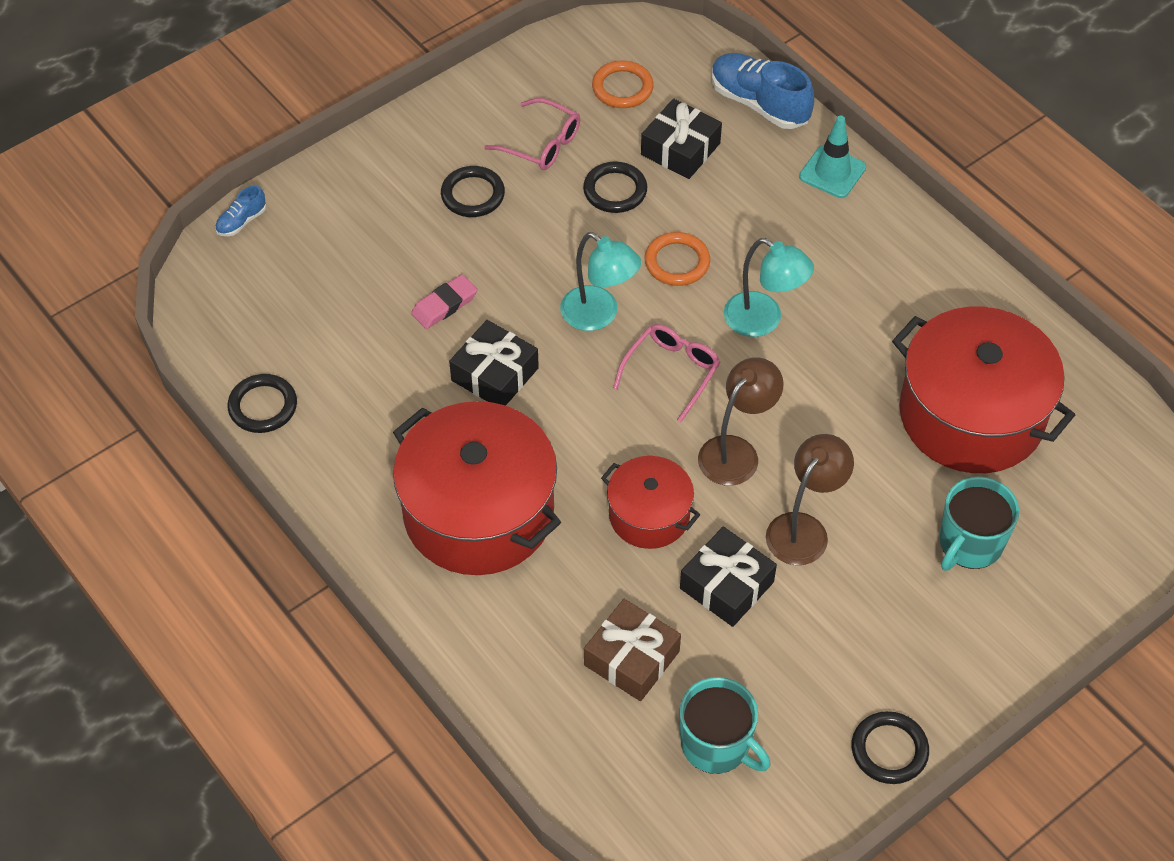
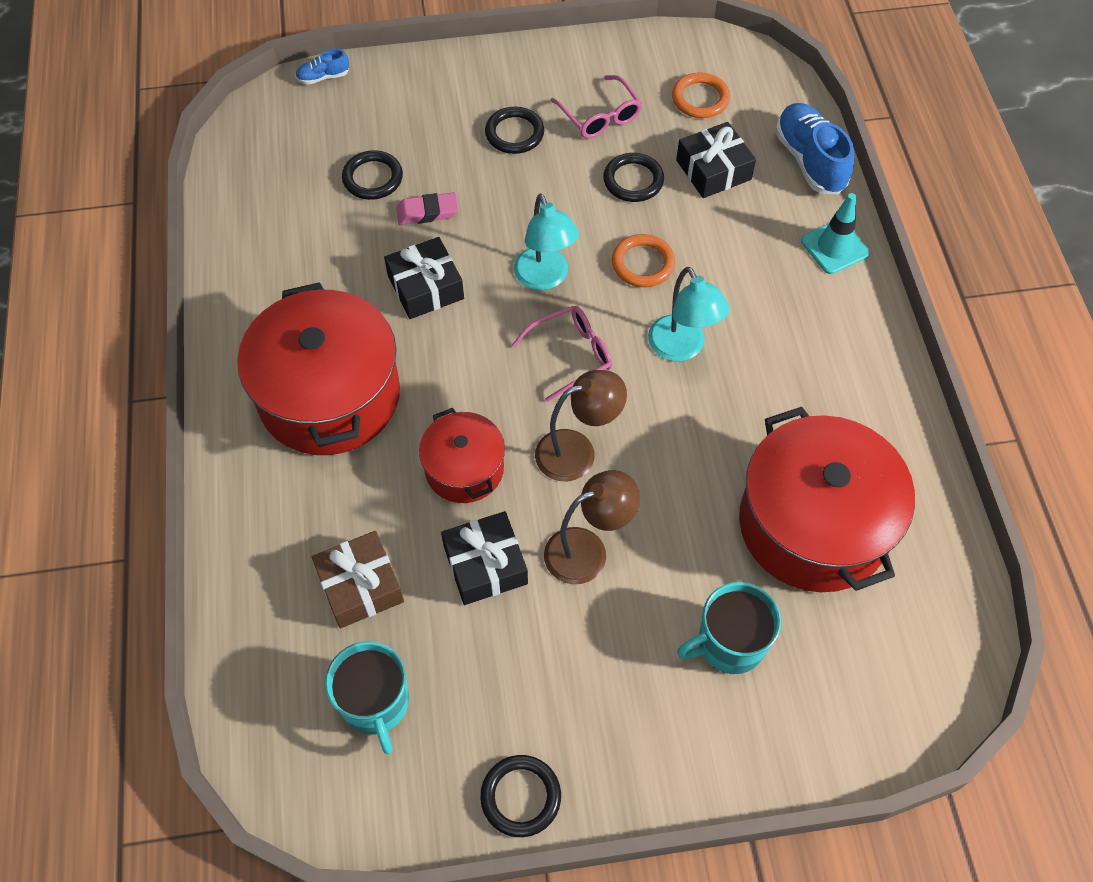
camera: 30 degrees right, 5 degrees up
black ring [227,374,297,433] -> black ring moved to [342,150,403,200]

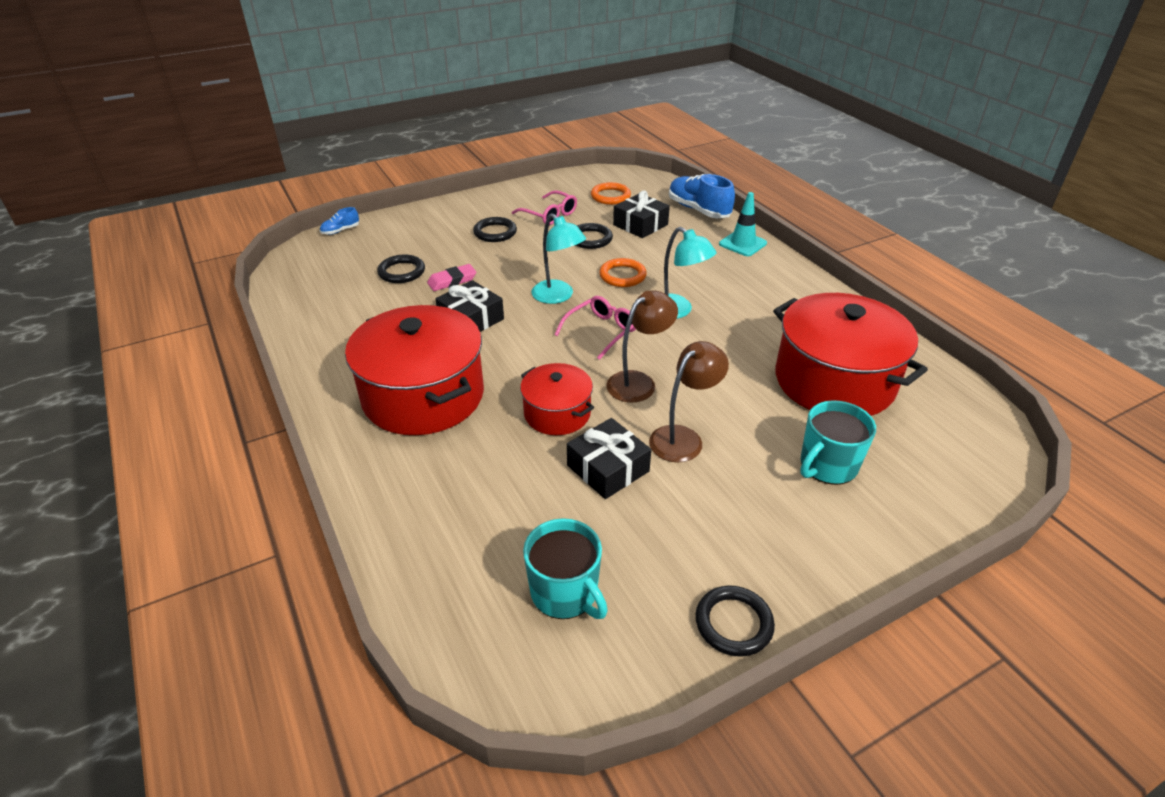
camera: 20 degrees left, 20 degrees down
brown gift [312,531,404,628] -> none

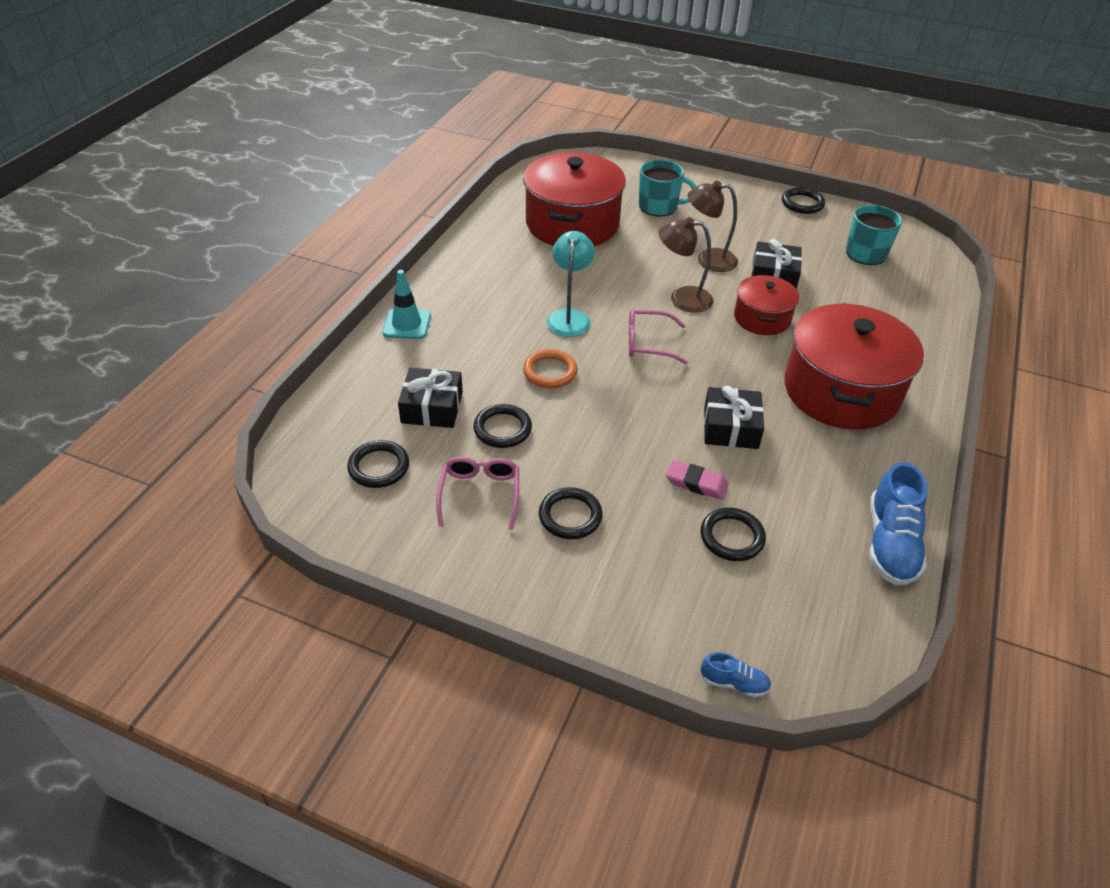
camera: 130 degrees left, 5 degrees up
turquoise lamp [532,213,586,304] -> none
orange ring [591,182,631,205] -> black ring [347,440,409,488]
blue shoe [669,174,735,218] -> blue shoe moved to [869,462,927,585]

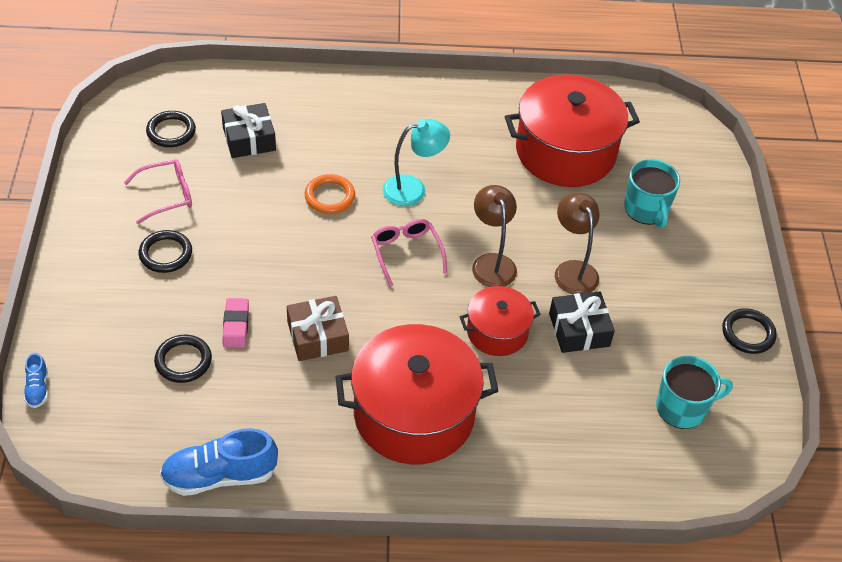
camera: 65 degrees right, 5 degrees up
turquoise traffic cone [382,270,431,339] -> none
black ring [474,404,532,448] -> none
black gift [704,386,764,449] -> brown gift [287,296,349,361]

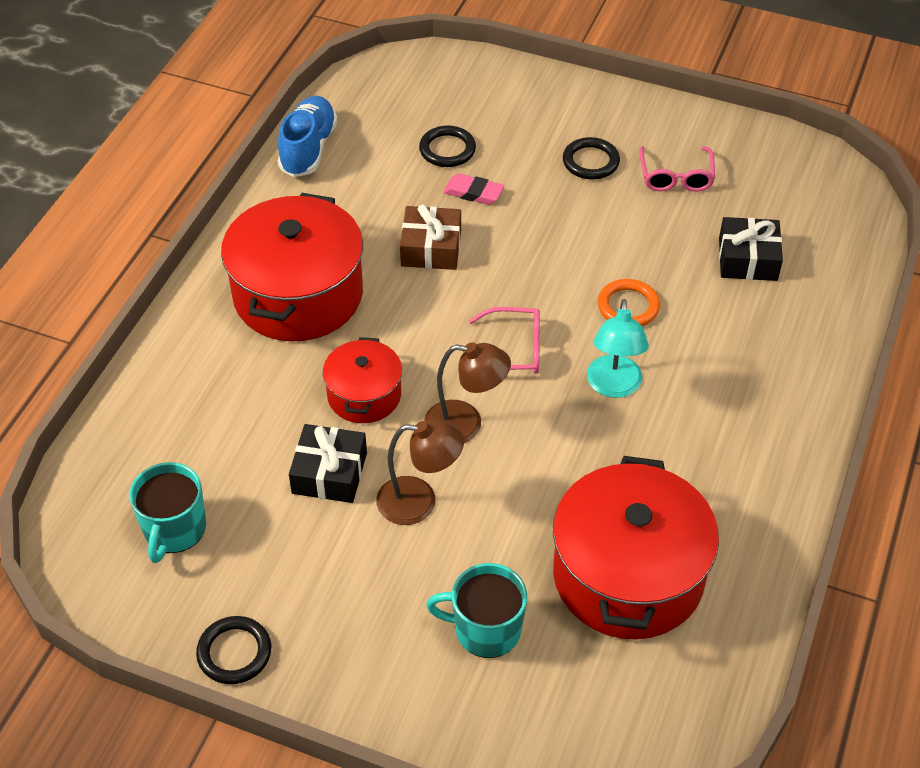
camera: 115 degrees right, 0 degrees up
blue shoe [24,353,48,408] -> none
black ring [146,111,196,147] -> none

